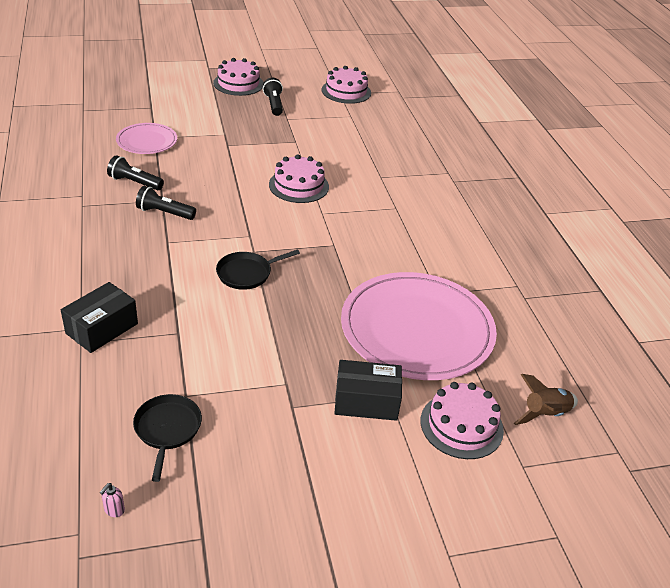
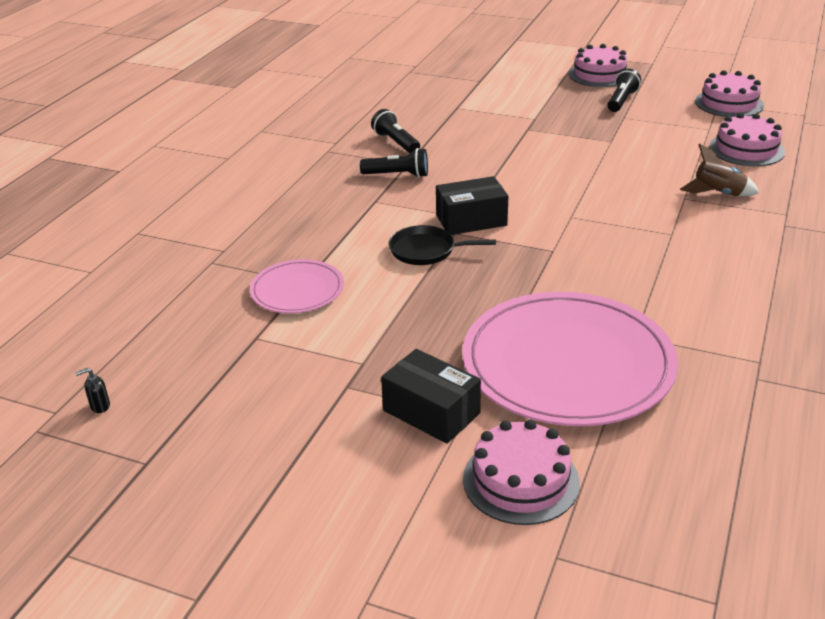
camera: 40 degrees right, 5 degrees down
black box [61,282,138,353] -> black box moved to [436,176,508,235]
pink soap dispenser [100,483,125,517] -> black soap dispenser [75,368,110,413]
pink plate [116,123,177,154] -> pink plate moved to [250,259,344,313]
black pan [133,394,202,482] -> none
black flashlight [136,186,196,220] -> black flashlight turned 135 degrees clockwise [360,148,428,178]
pink cake [269,154,329,203] -> pink cake moved to [709,113,785,166]
brown rocket [514,374,578,425] -> brown rocket moved to [680,144,759,196]

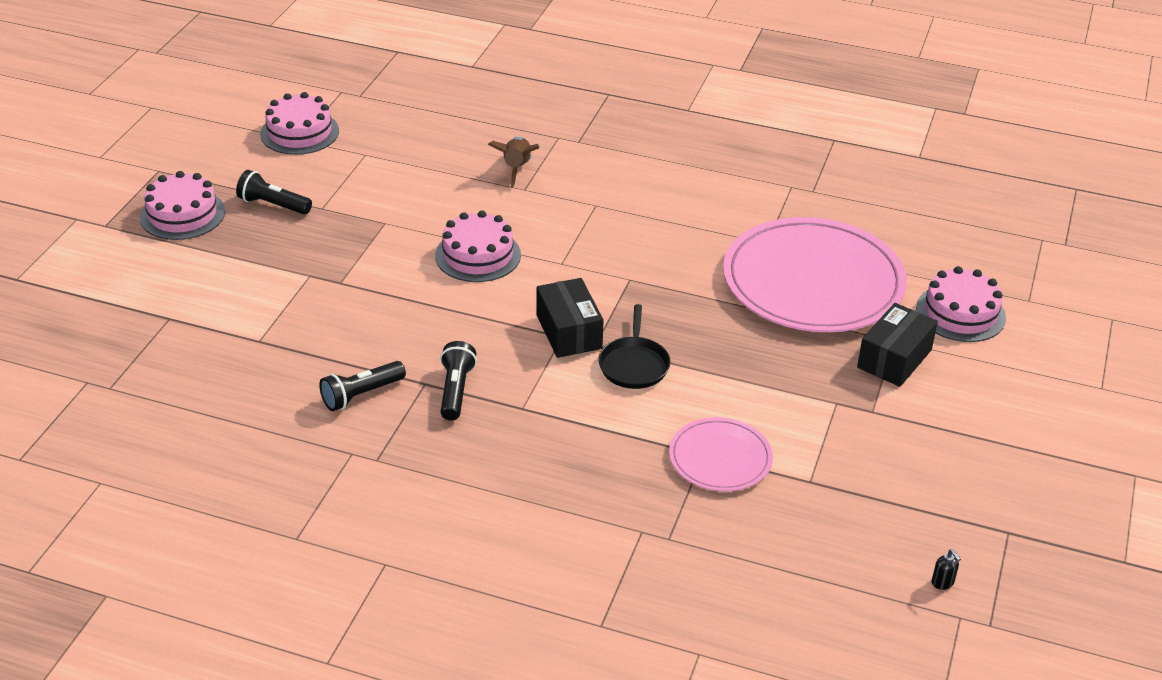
camera: 95 degrees left, 5 degrees up
pink cake [709,113,785,166] -> pink cake moved to [435,210,521,282]

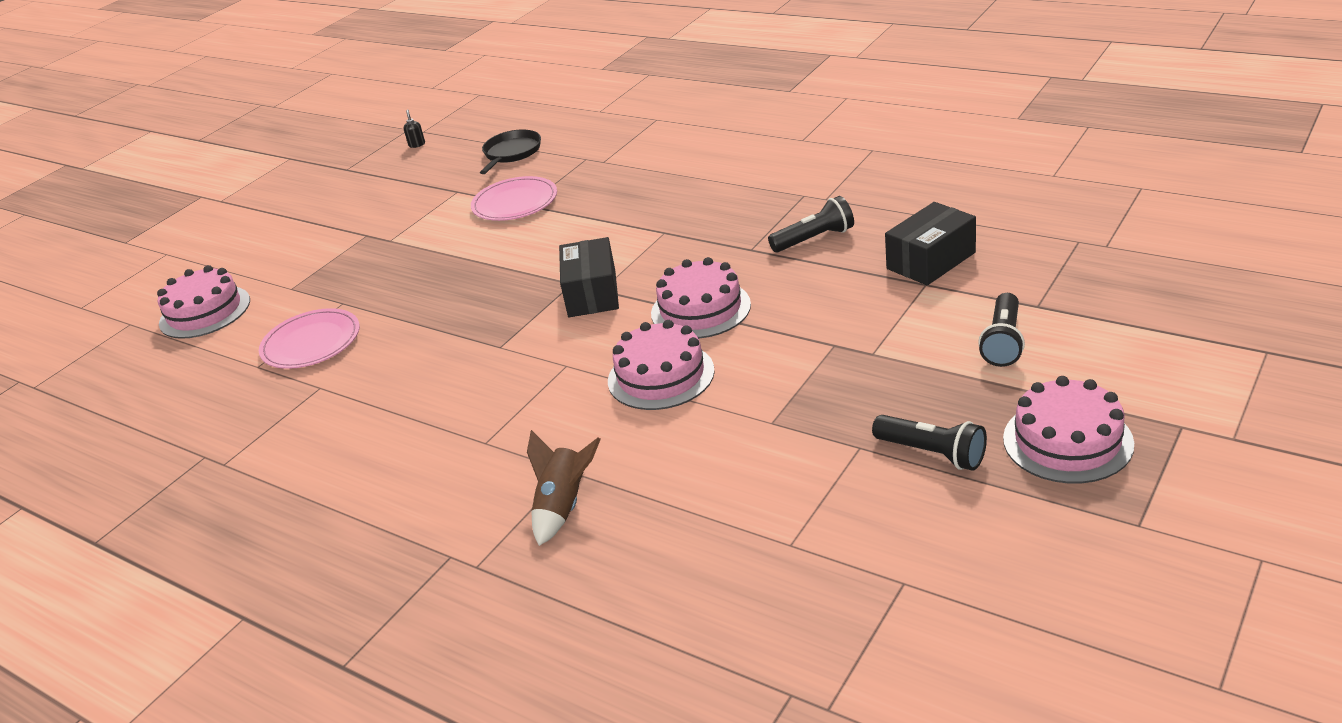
camera: 160 degrees left, 5 degrees down
pink cake [260,92,339,155] -> pink cake moved to [651,257,751,339]
black flashlight [440,341,477,421] -> black flashlight moved to [978,293,1025,367]
black pan [598,304,671,389] -> black pan moved to [480,129,541,174]
pink plate [723,217,907,332] -> pink plate [259,308,360,369], size x0.50
black box [857,303,938,387] -> black box moved to [885,202,976,285]

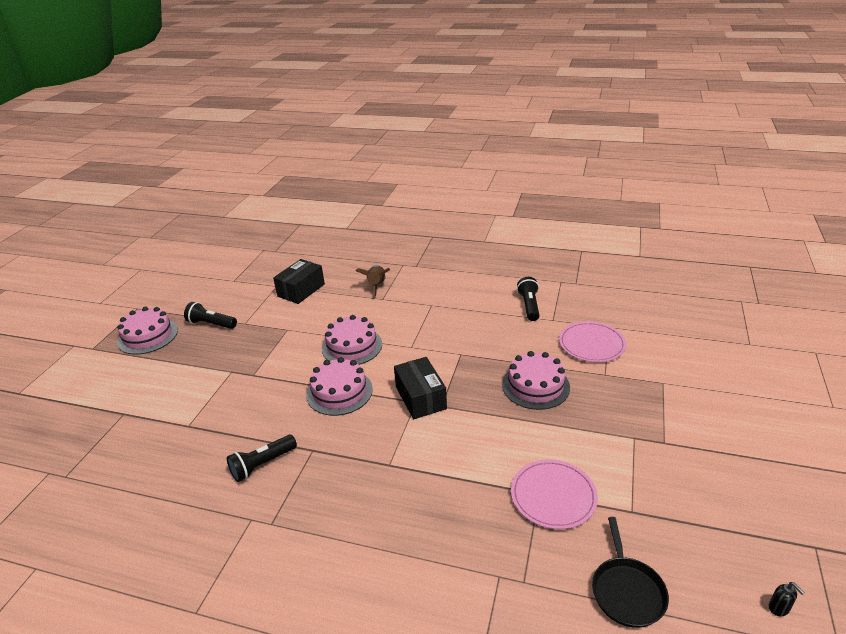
camera: 160 degrees right, 0 degrees up
pink cake [157,265,250,339] -> pink cake moved to [502,351,570,410]
black box [885,202,976,285] -> black box moved to [273,259,325,304]
black flashlight [978,293,1025,367] -> black flashlight moved to [517,277,539,321]

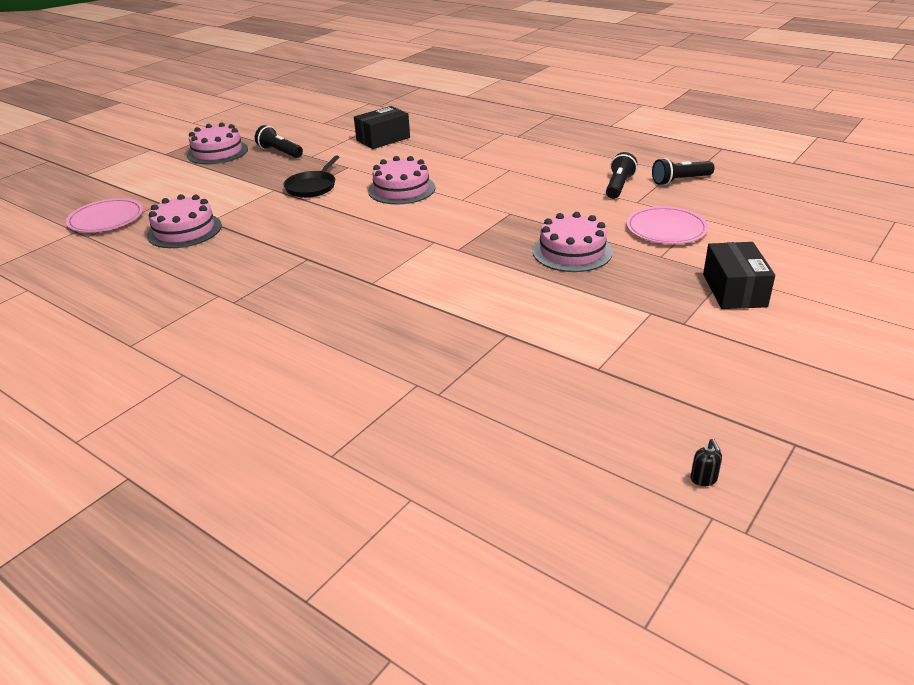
camera: 20 degrees right, 0 degrees up
black flashlight [227,435,297,482] -> black flashlight moved to [652,158,714,185]
pink cake [306,357,373,416] -> pink cake moved to [147,194,222,248]
brown rocket [355,265,390,299] -> none
black box [394,357,447,419] -> black box moved to [703,242,775,309]
pink plate [511,460,598,529] -> pink plate moved to [66,198,143,232]
black pan [592,517,669,628] -> black pan moved to [283,156,339,198]

